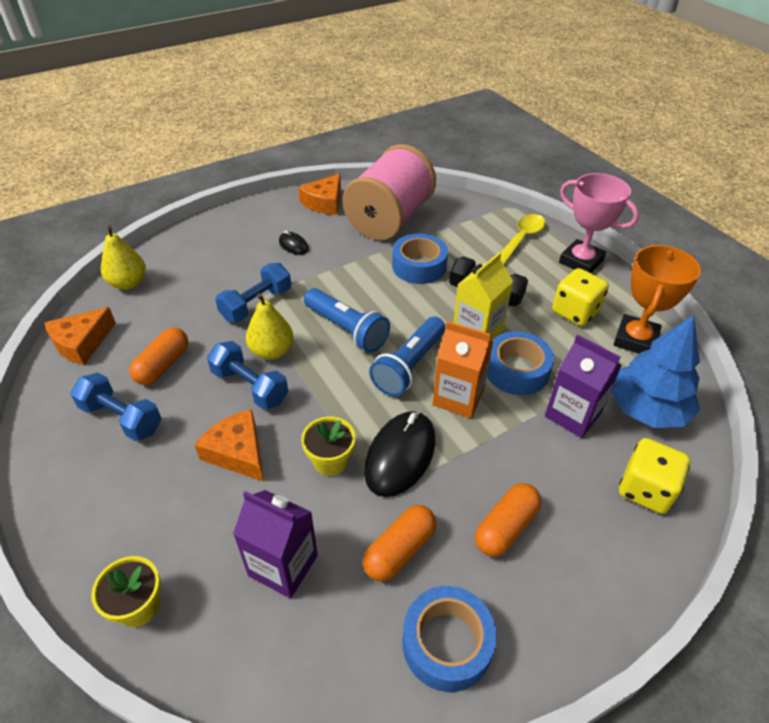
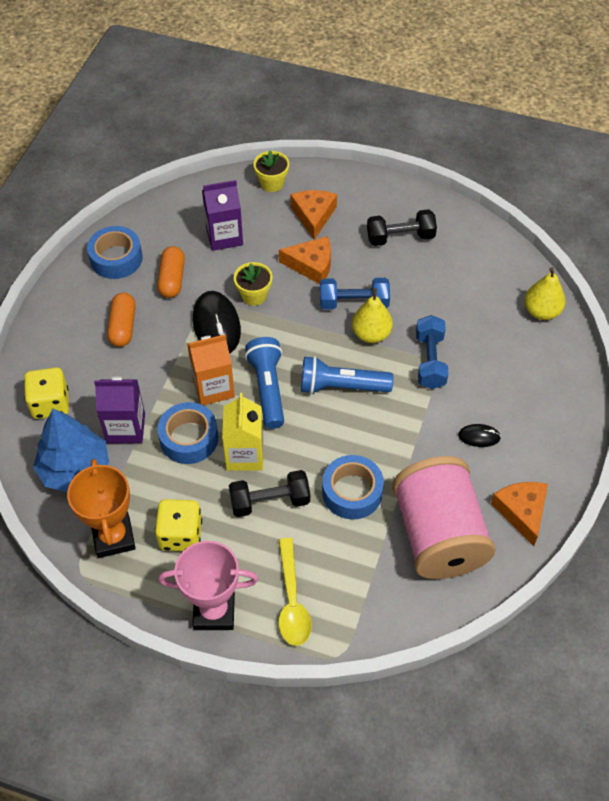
camera: 140 degrees right, 10 degrees up
orange cheese [44,307,116,365] -> orange cheese moved to [290,190,337,240]
blue dumbbell [70,373,162,441] -> black dumbbell [367,209,437,246]
orange capsule [129,327,188,385] -> none

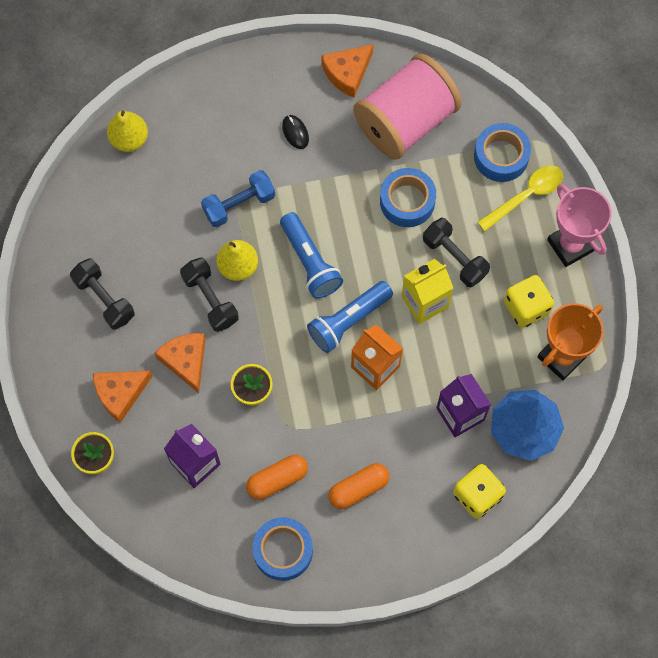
camera: 120 degrees left, 15 degrees up
blue tape [157,402,218,464] -> blue tape moved to [474,123,531,182]
black mouse [193,291,241,354] -> none
blue dumbbell [320,278,390,310] -> black dumbbell [180,257,239,332]

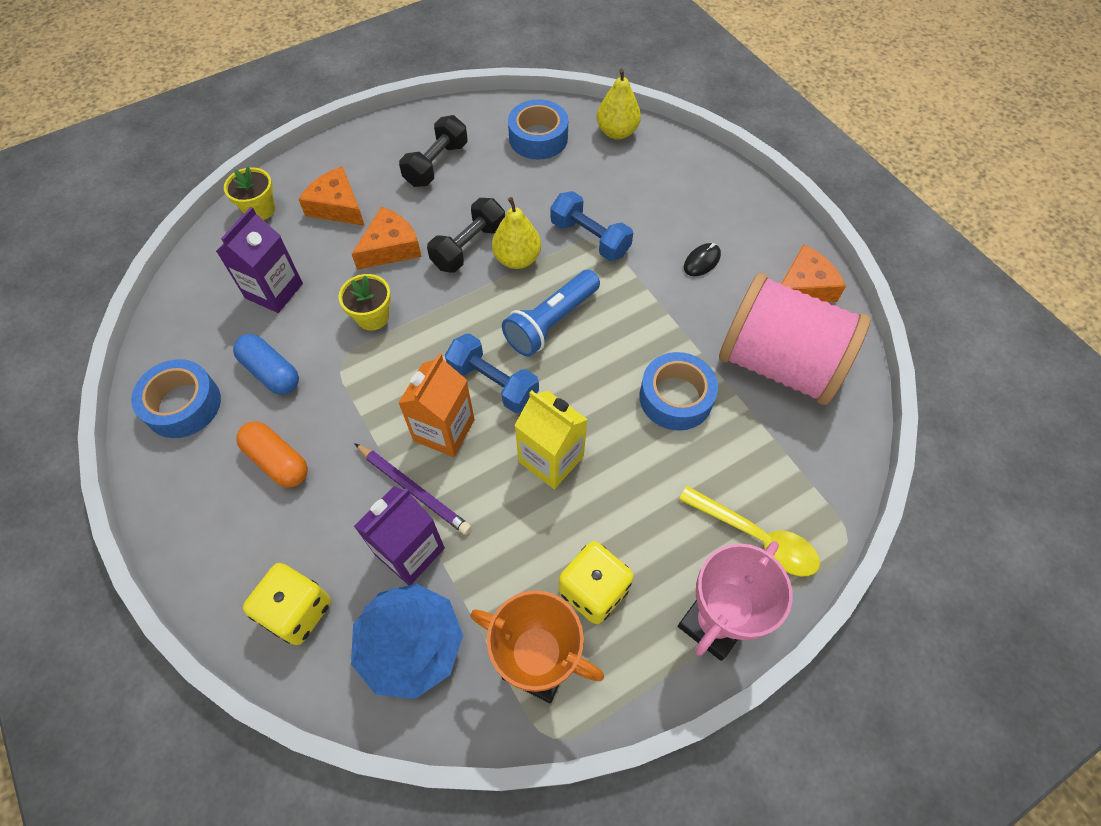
camera: 70 degrees right, 10 degrees down
orange capsule [246,455,308,500] -> blue capsule [233,334,299,395]
blue flashlight [307,281,393,353] -> blue dumbbell [445,333,539,413]
orange cheese [321,44,373,98] -> orange cheese turned 120 degrees clockwise [781,244,846,302]
black dumbbell [423,218,490,287] -> none
blue tape [474,123,531,182] -> blue tape moved to [508,99,568,160]
none -> purple pencil [354,443,471,535]

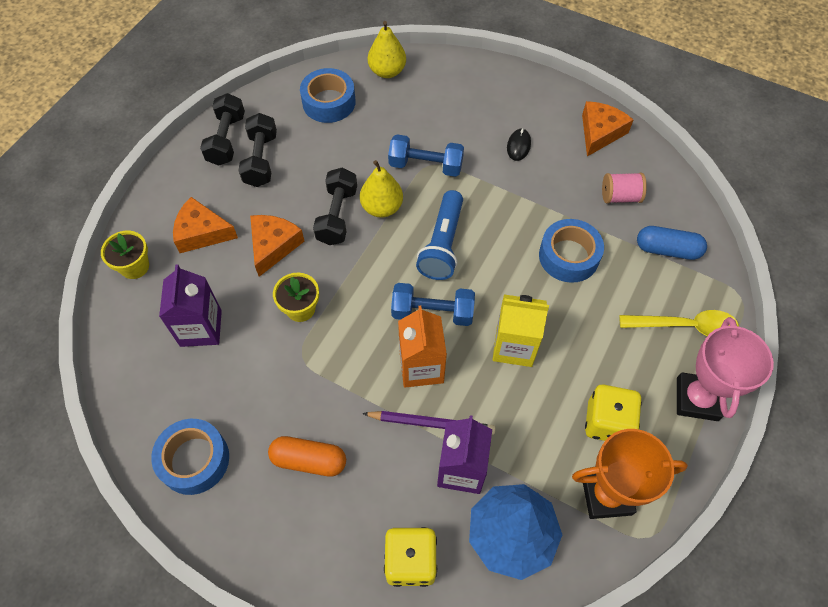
camera: 30 degrees left, 0 degrees up
blue capsule [233,334,299,395] -> blue capsule moved to [637,226,707,260]
pink spool [719,273,871,405] -> pink spool [602,172,647,204], size x0.41
none -> black dumbbell [200,93,245,166]

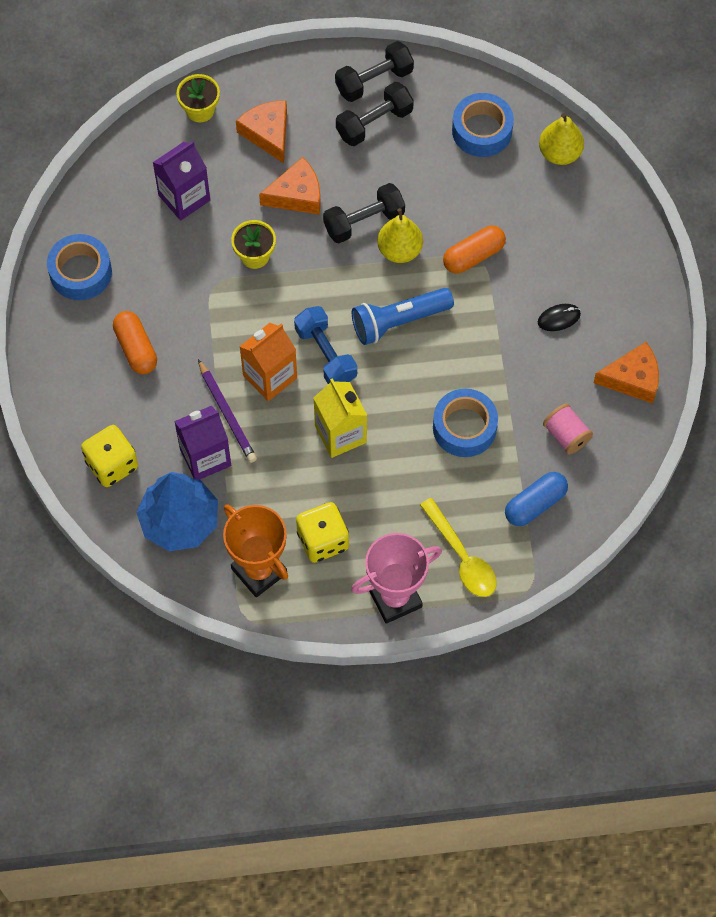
camera: 55 degrees right, 5 degrees up
blue dumbbell [388,134,464,177] -> orange capsule [443,226,506,274]
blue capsule [637,226,707,260] -> blue capsule turned 75 degrees clockwise [505,472,568,526]

